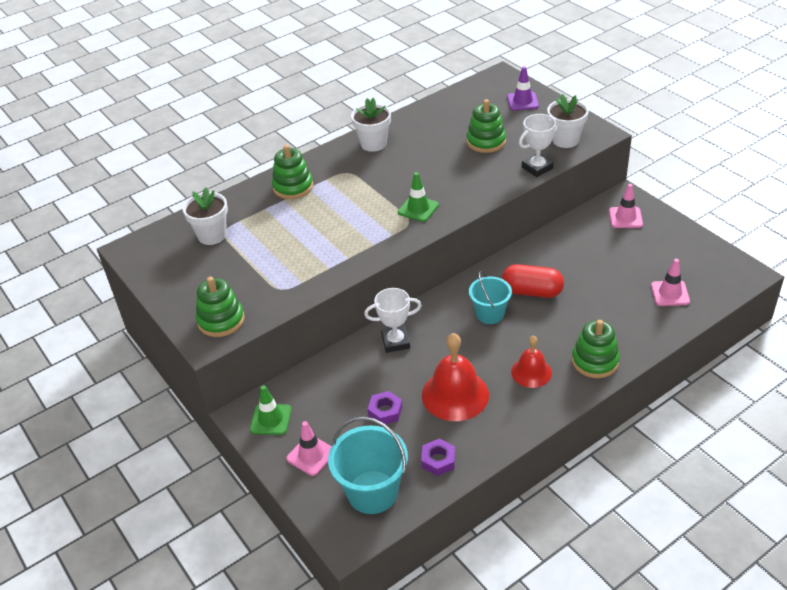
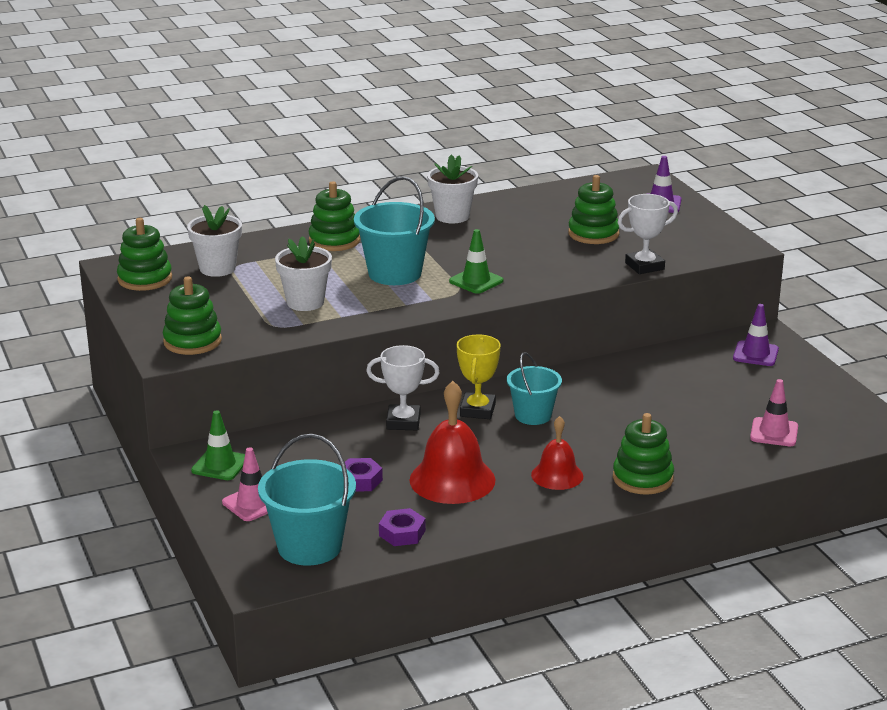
camera: 10 degrees right, 15 degrees down
red capsule [502,264,564,298] -> none
white flower pot [547,94,589,148] -> white flower pot moved to [275,236,332,311]
pink traffic cone [609,184,643,228] -> purple traffic cone [733,304,779,366]
none -> green stacking toy [117,218,172,291]
none -> turquoise bucket [354,176,435,285]
none -> yellow trophy [457,335,501,419]

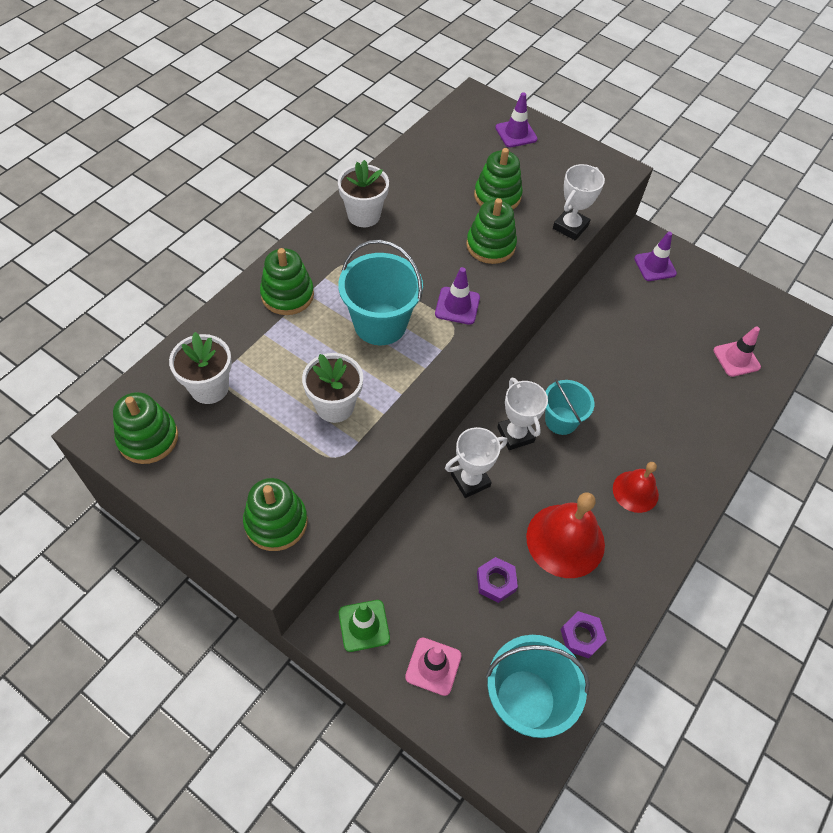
camera: 35 degrees left, 30 degrees up
green traffic cone [449,229,503,294] -> purple traffic cone [435,267,480,325]
yellow trophy [457,335,501,419] -> white trophy [497,378,548,450]
green stacking toy [613,413,674,495] -> green stacking toy moved to [466,198,517,264]

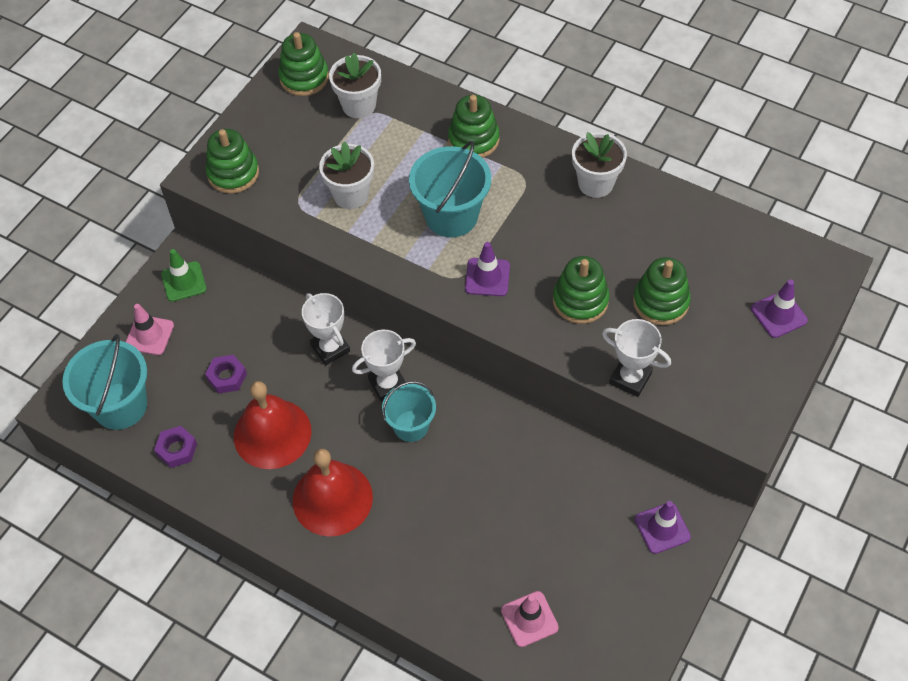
camera: 90 degrees right, 0 degrees up
red bell [613,462,659,513] -> red bell [293,449,373,537], size x1.64

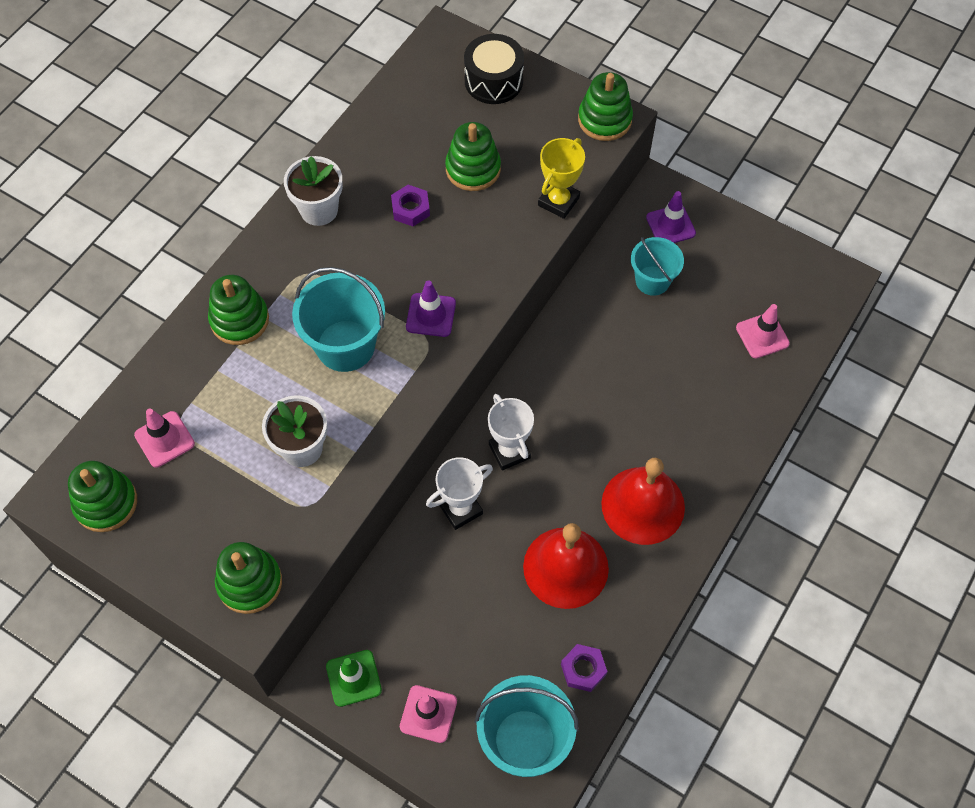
camera: 90 degrees left, 5 degrees up
purple nut [205,355,247,394] -> purple nut moved to [391,185,430,226]
white flower pot [329,53,381,118] -> pink traffic cone [134,409,195,467]
turquoise bucket [382,381,436,442] -> turquoise bucket moved to [631,237,684,296]
green stacking toy [553,256,610,324] -> green stacking toy moved to [578,72,633,141]
white trophy [602,319,671,397] -> yellow trophy [538,138,585,219]
purple traffic cone [751,280,808,338] -> black drum [464,34,524,104]

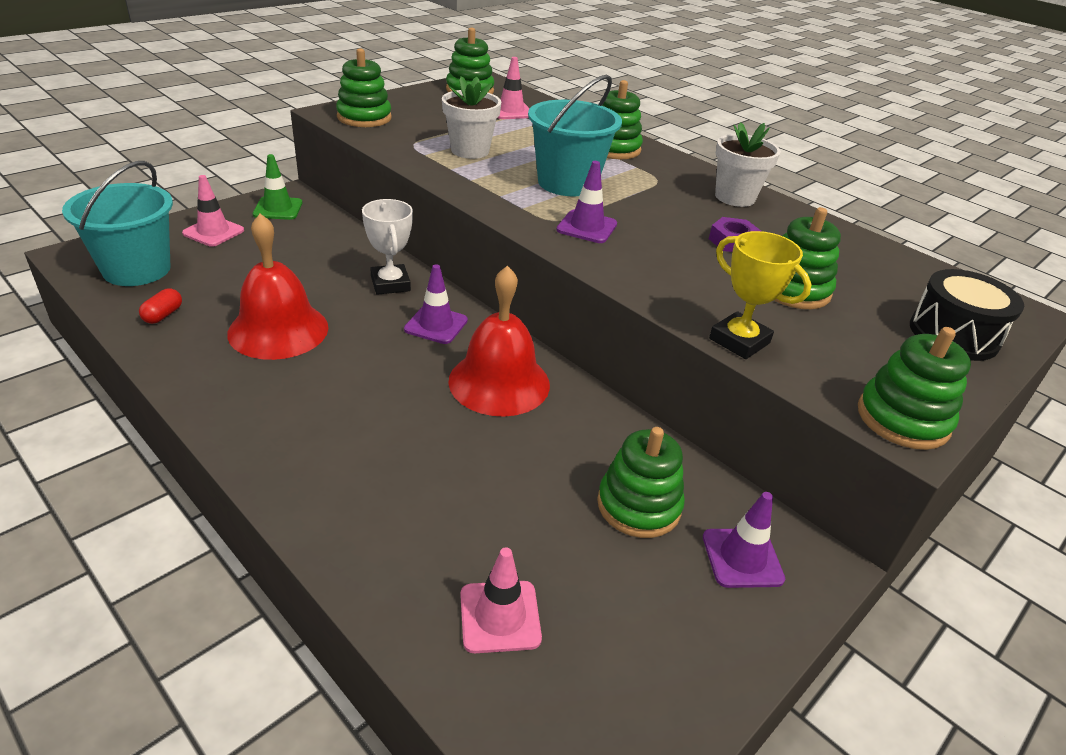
camera: 100 degrees right, 25 degrees down
white trophy [488,394,534,470] -> purple traffic cone [404,264,468,344]
purple nut [561,644,608,692] -> red capsule [139,288,182,324]
red bell [601,457,685,545] -> red bell moved to [448,265,550,417]
turquoise bucket [631,237,684,296] -> green stacking toy [597,427,685,538]

